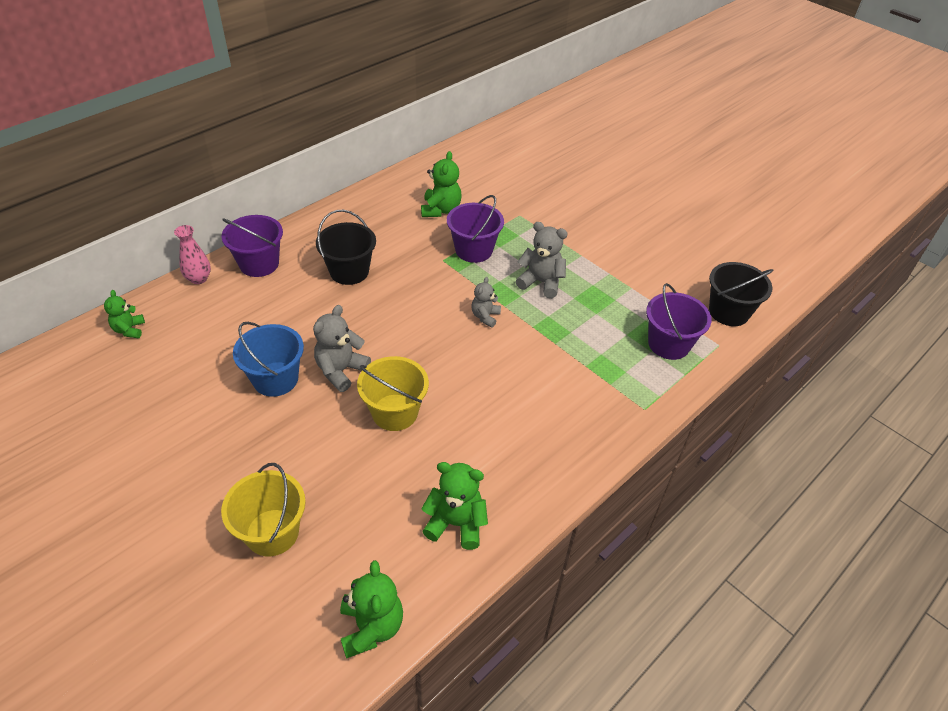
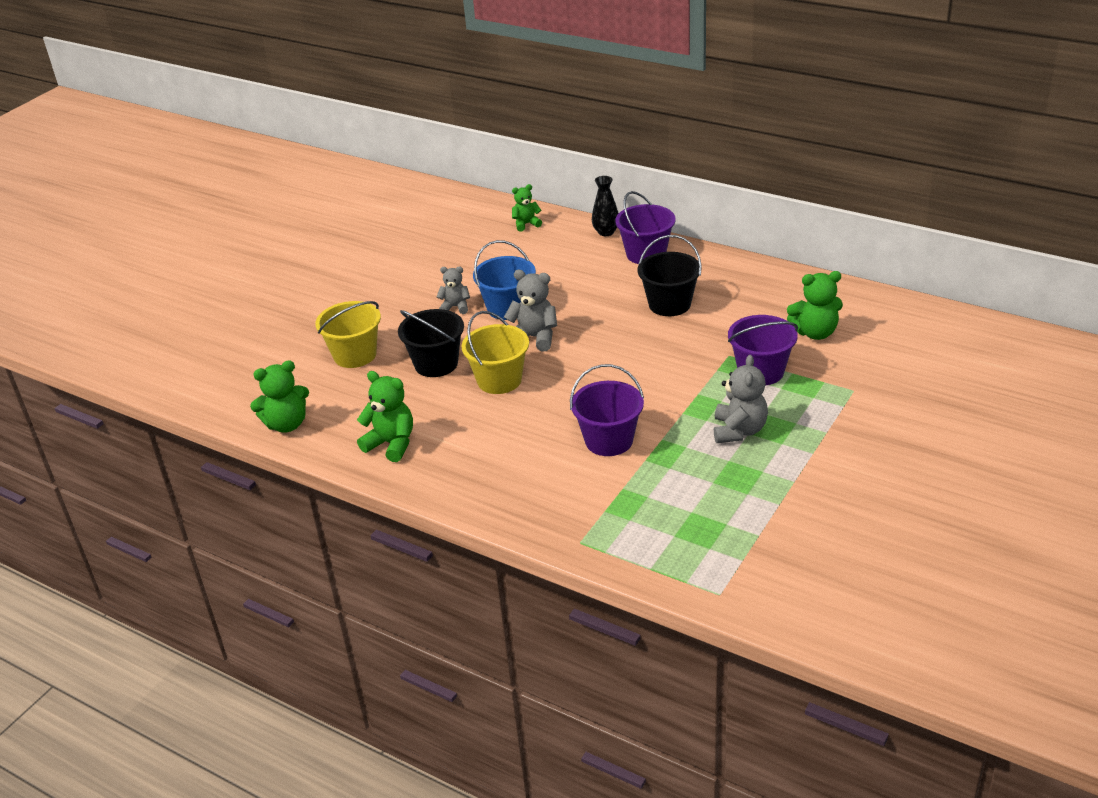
camera: 80 degrees right, 10 degrees down
pink vase [174,225,211,284] -> black vase [592,176,619,236]
green teddy bear [421,462,488,550] -> green teddy bear turned 60 degrees counterclockwise [357,371,413,462]
grey teddy bear [471,277,501,327] -> grey teddy bear moved to [437,267,470,314]
purple bucket [646,283,712,360] -> purple bucket moved to [570,364,644,456]
black bucket [709,262,773,326] -> black bucket moved to [398,309,464,377]

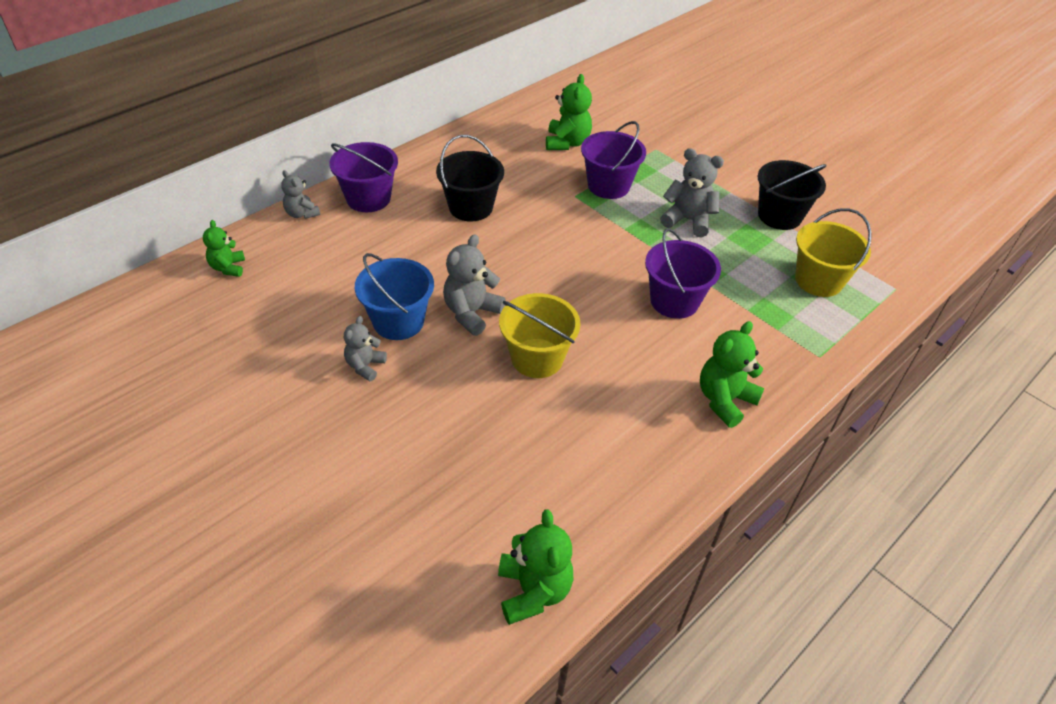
camera: 80 degrees left, 10 degrees up
yellow bucket [315,301,381,368] -> yellow bucket moved to [795,208,872,297]
green teddy bear [357,371,413,462] -> green teddy bear moved to [700,321,764,428]
black bucket [398,309,464,377] -> black bucket moved to [758,160,827,230]
black vase [592,176,619,236] -> grey teddy bear [281,170,320,219]

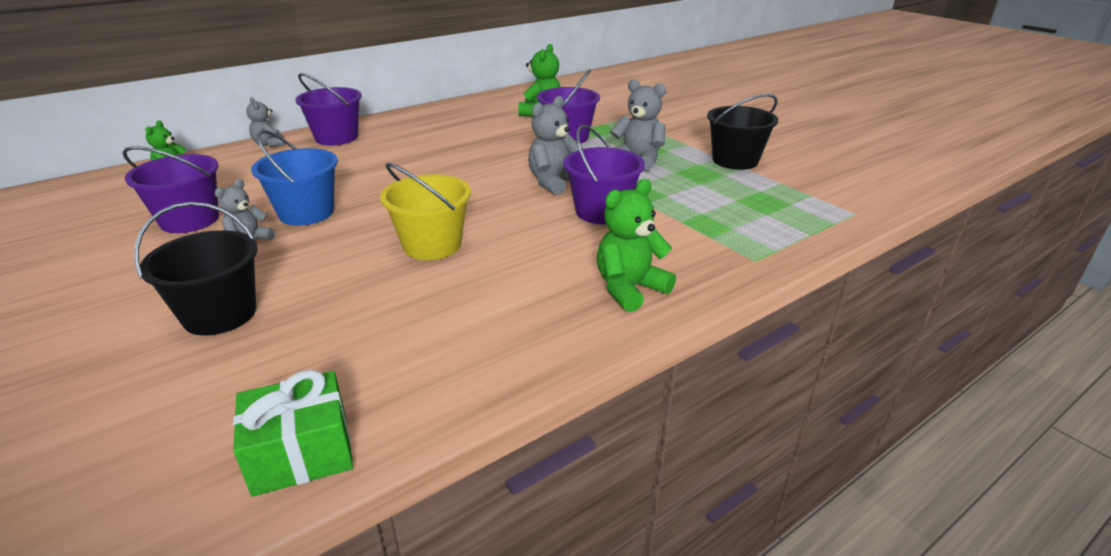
camera: 10 degrees right, 15 degrees down
black bucket [436,135,504,222] -> black bucket moved to [134,202,258,336]
grey teddy bear [443,234,506,336] -> grey teddy bear moved to [528,96,583,195]
green teddy bear [498,509,573,625] -> green gift [233,370,353,497]
yellow bucket [795,208,872,297] -> none
none -> purple bucket [123,146,219,233]

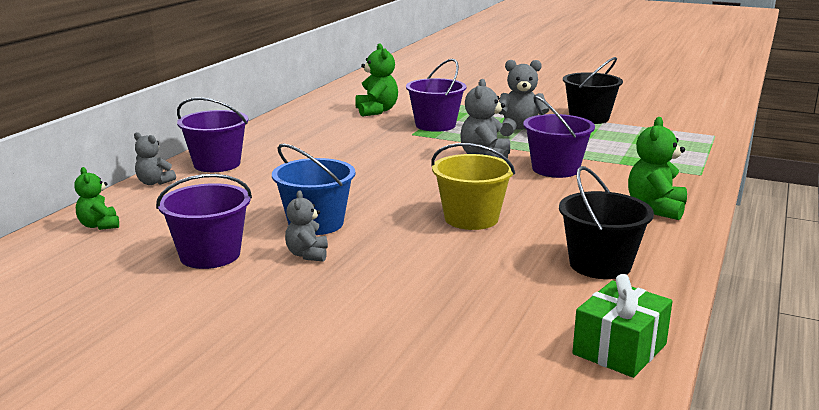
camera: 30 degrees left, 10 degrees down
black bucket [134,202,258,336] -> black bucket moved to [559,166,654,279]

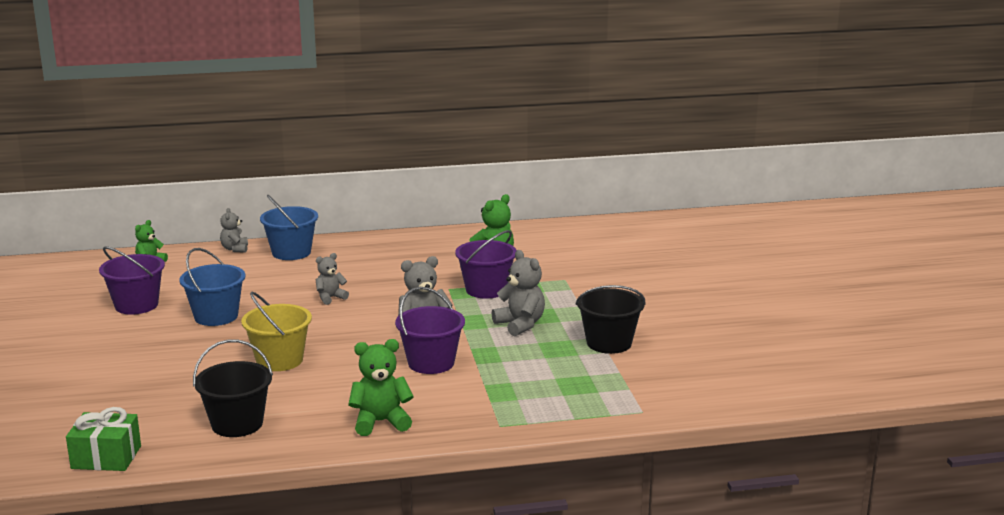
camera: 55 degrees right, 0 degrees up
purple bucket [177,97,248,172] -> blue bucket [260,195,318,260]
grey teddy bear [285,191,328,262] -> grey teddy bear moved to [316,253,349,305]

